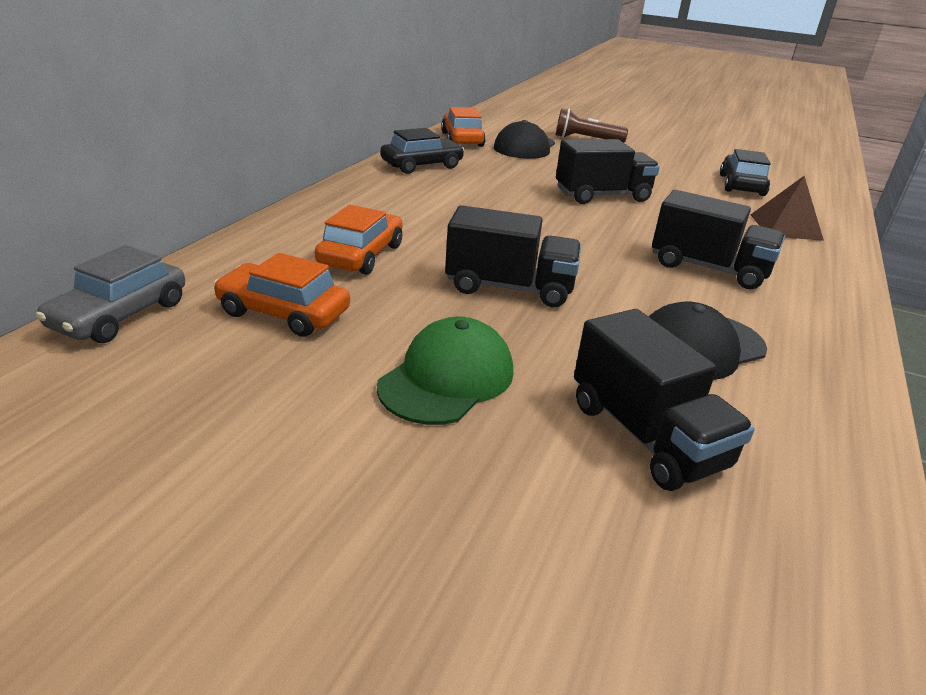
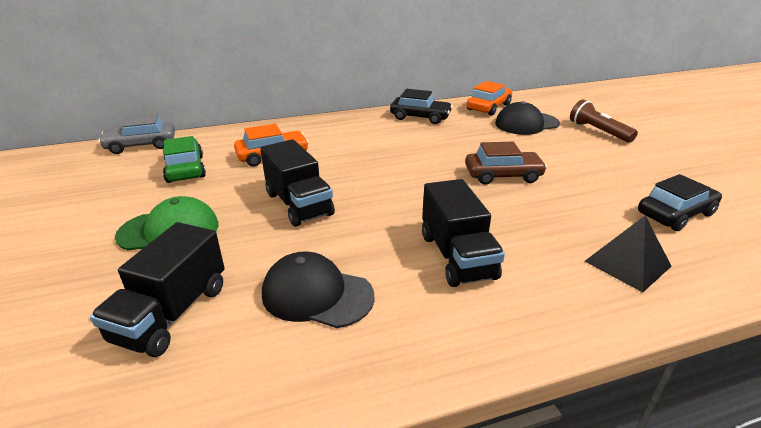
camera: 50 degrees right, 0 degrees up
orange car [213,253,350,337] -> green car [163,136,206,183]
black truck [556,139,660,204] -> brown car [465,142,547,185]
brown pyramid [751,176,824,241] -> black pyramid [585,215,671,292]

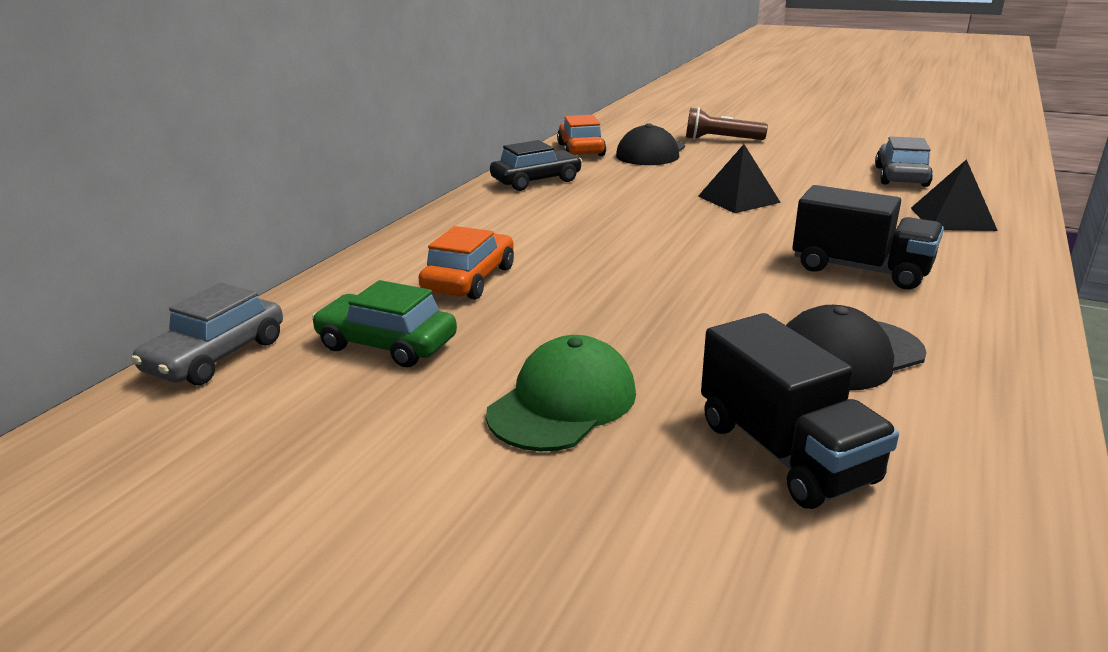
camera: 45 degrees left, 5 degrees down
black truck [260,139,335,227] -> none
brown car [465,142,547,185] -> black pyramid [698,144,781,213]
black car [638,174,722,231] -> grey car [875,137,933,187]

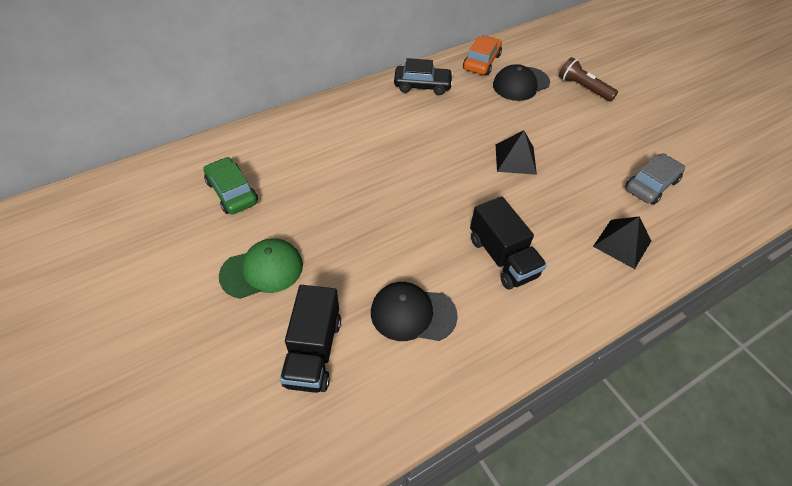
camera: 30 degrees right, 25 degrees up
grey car [131,283,283,385] -> none
orange car [418,226,514,300] -> none

